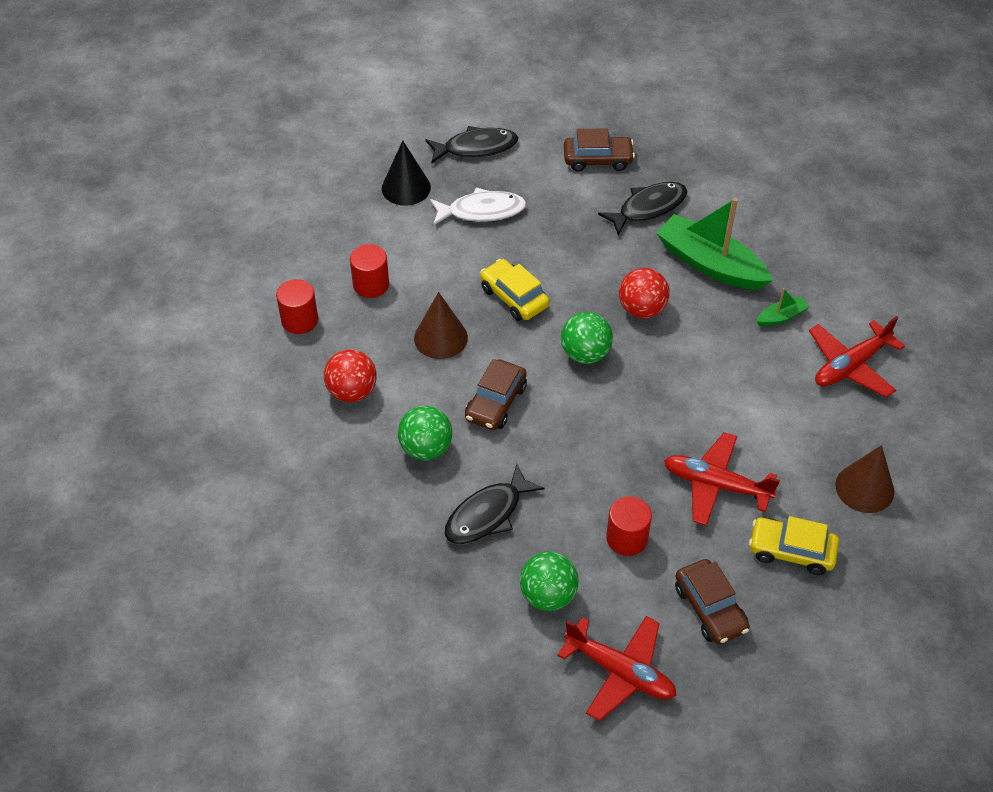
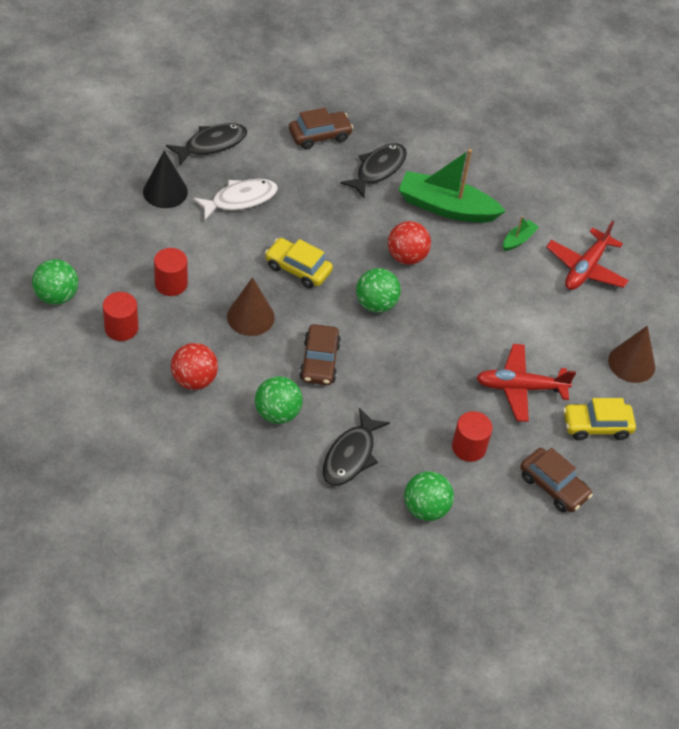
camera: 25 degrees left, 0 degrees up
red plane [557,616,677,721] -> none
none -> green ball [32,259,78,305]

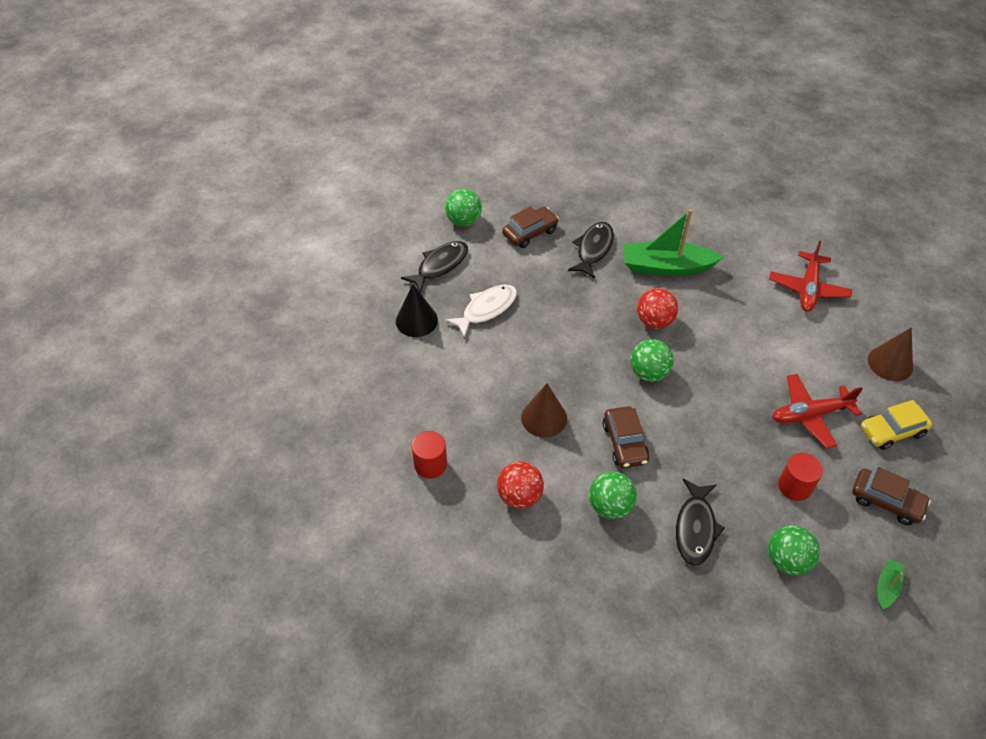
camera: 10 degrees left, 0 degrees up
green ball [32,259,78,305] -> green ball moved to [445,189,482,226]
red cylinder [154,248,188,296] -> none
yellow car [265,238,333,289] -> none
green boat [503,216,539,251] -> green boat moved to [877,559,904,609]

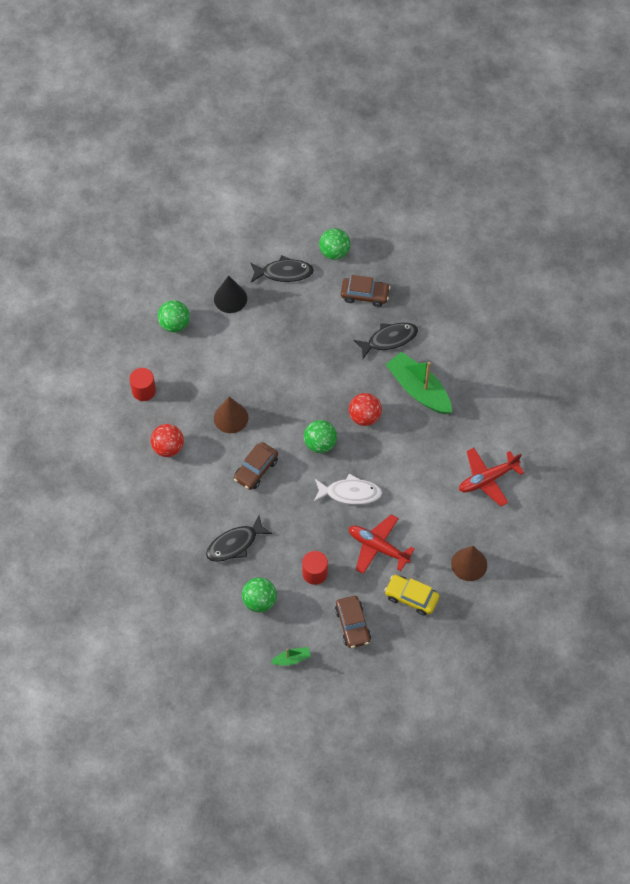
camera: 45 degrees right, 10 degrees up
white fish [445,285,517,338] -> white fish moved to [314,474,382,505]
green ball [589,471,637,519] -> green ball moved to [158,300,190,333]

